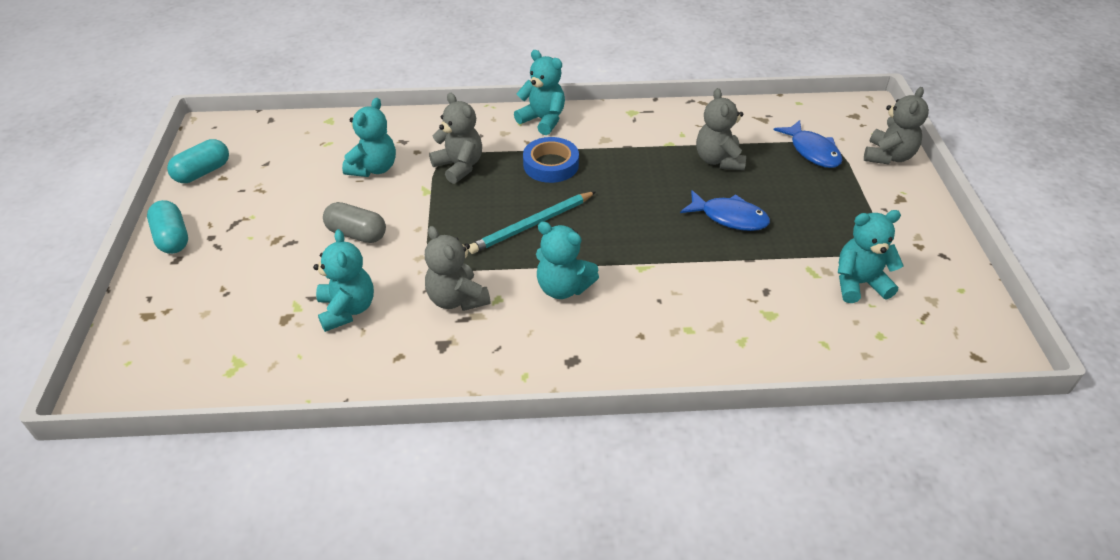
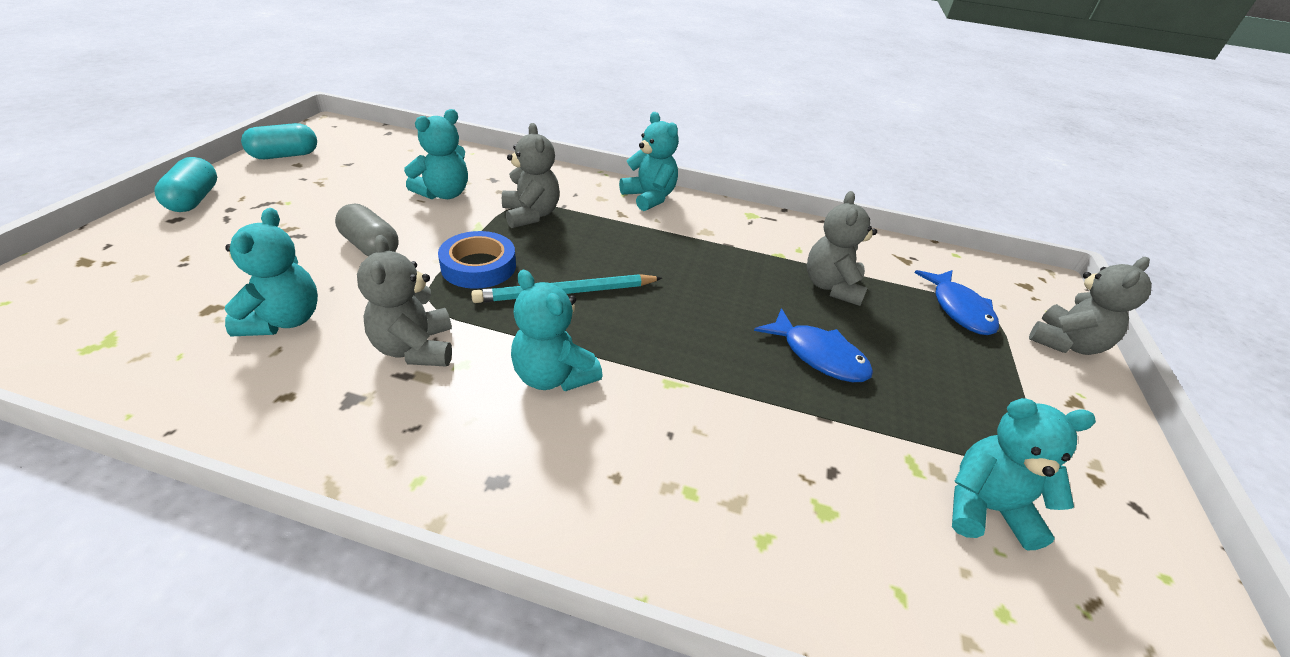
camera: 15 degrees right, 5 degrees down
blue tape [523,137,579,183] -> blue tape moved to [438,231,516,289]

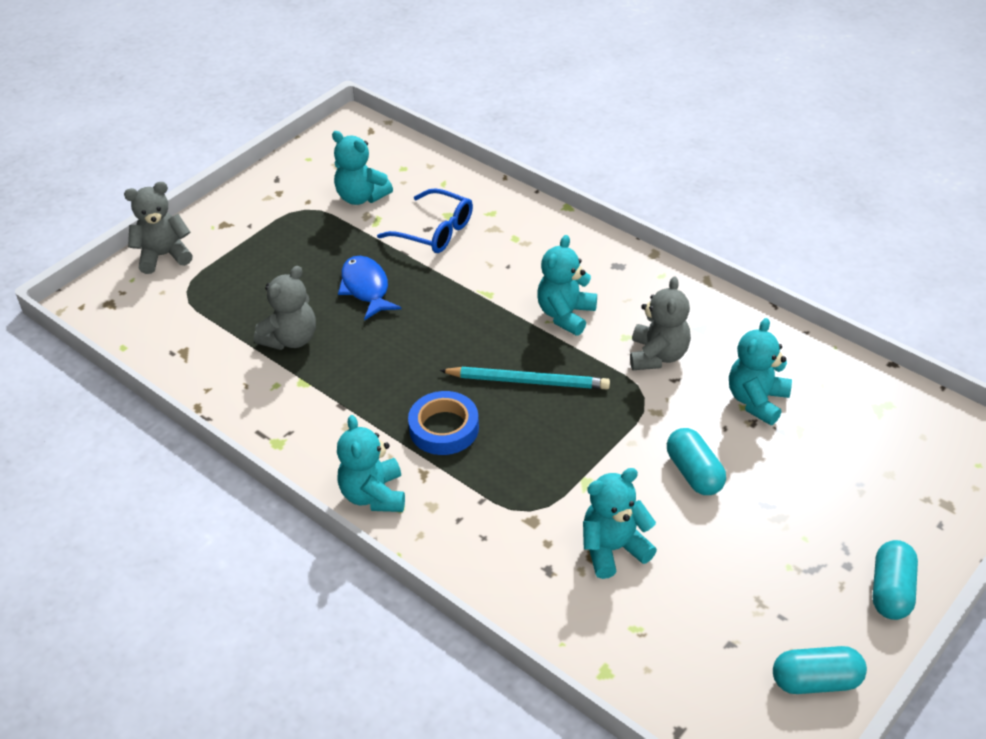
camera: 150 degrees left, 5 degrees up
grey capsule [335,203,399,256] -> turquoise capsule [667,428,726,495]
blue tape [438,231,516,289] -> blue tape moved to [408,391,479,455]
grey teddy bear [502,123,560,228] -> none
turquoise teddy bear [511,270,603,391] -> turquoise teddy bear turned 135 degrees counterclockwise [537,235,597,336]
blue fish [914,270,999,335] -> none
none -> blue glasses [377,188,473,253]

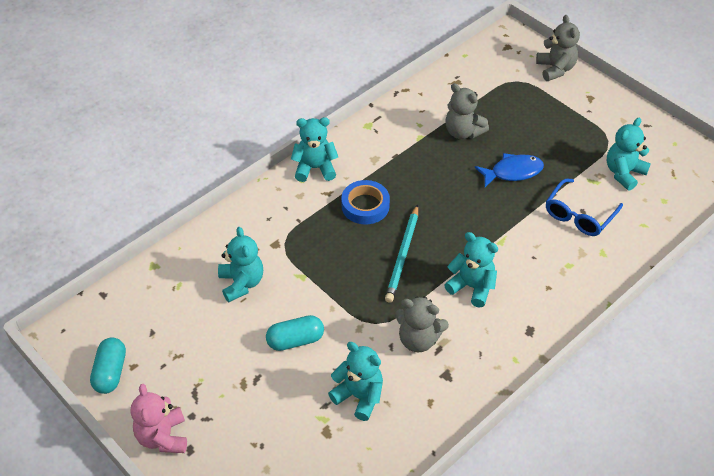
camera: 95 degrees right, 5 degrees up
turquoise capsule [873,540,918,620] -> pink teddy bear [131,384,187,453]

